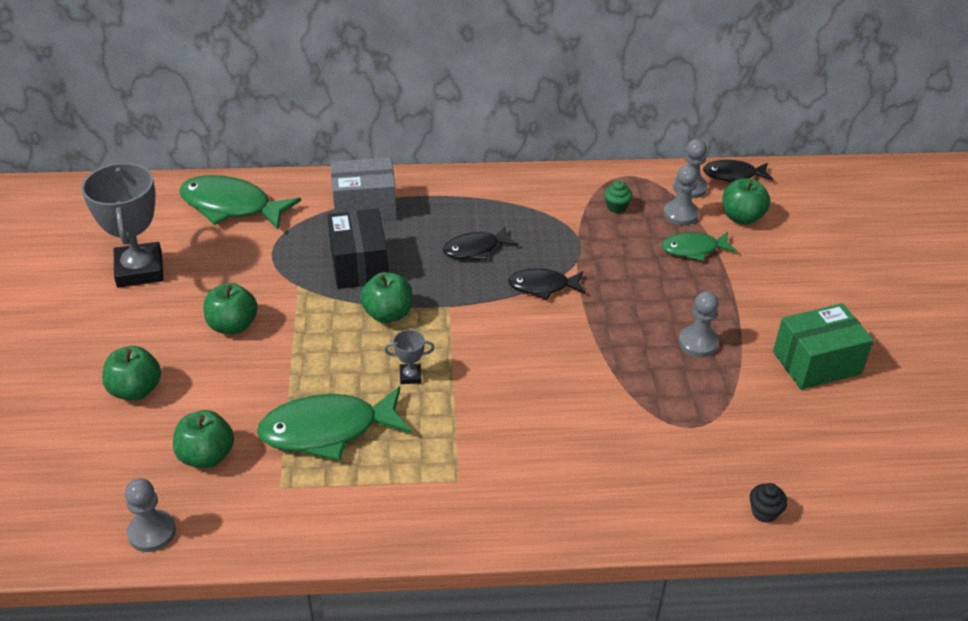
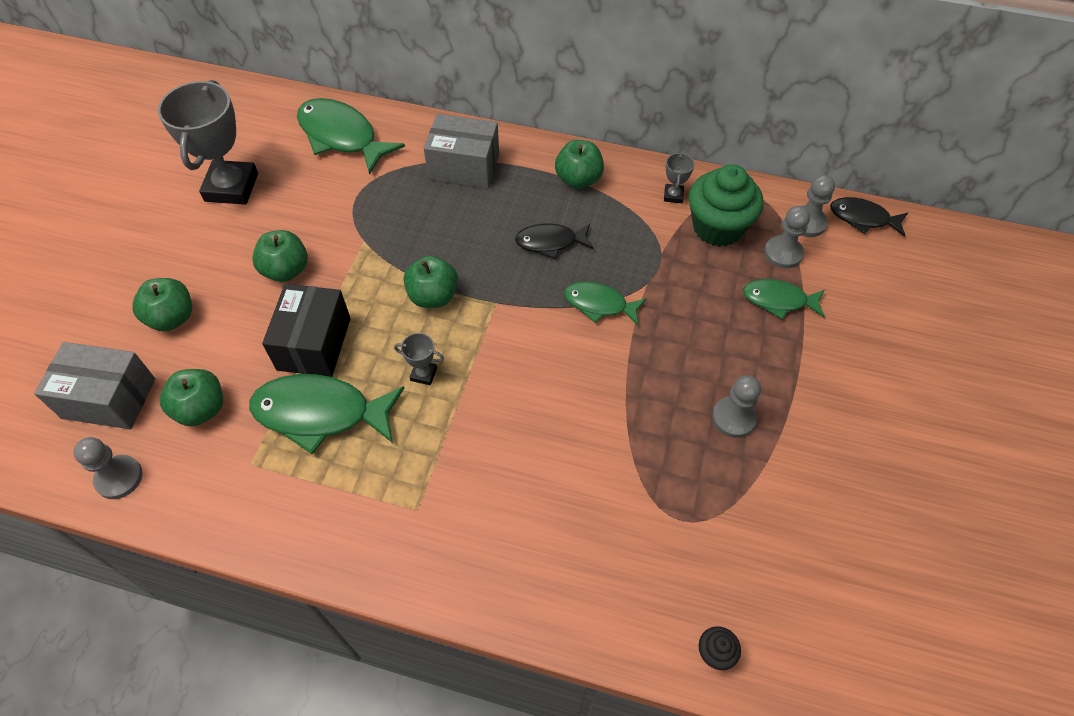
camera: 20 degrees right, 15 degrees up
black box [327,208,389,289] -> black box moved to [262,284,351,377]
black fish [508,268,586,300] -> green fish [564,281,647,326]
green cupcake [604,181,633,213] -> green cupcake [689,164,763,247], size x2.35
green apple [722,178,771,225] -> green apple moved to [555,140,604,189]
green box [773,303,874,390] -> none
none -> grey box [34,342,155,429]
none -> grey trophy [664,152,695,203]

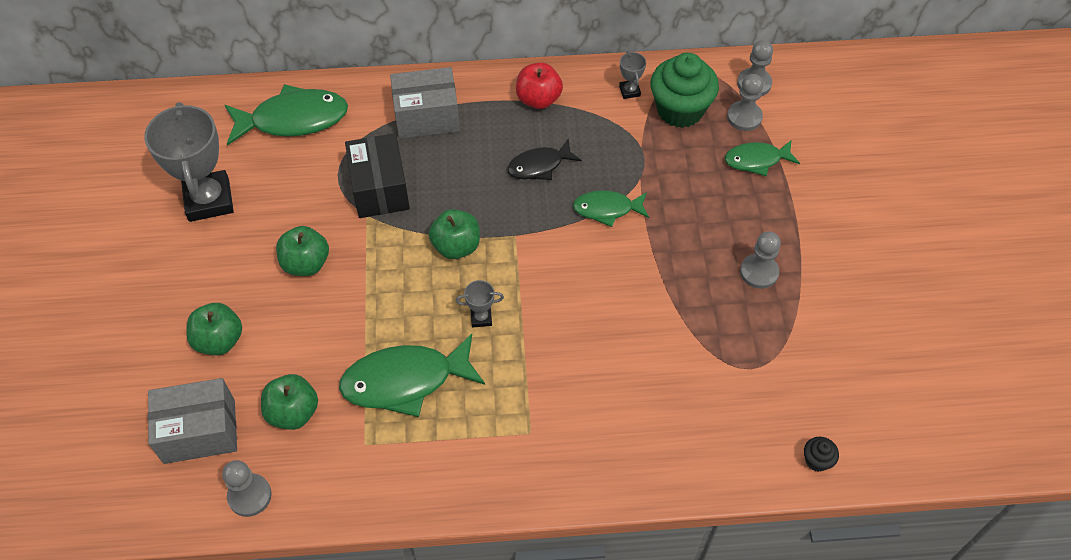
camera: 20 degrees left, 0 degrees up
black box [262,284,351,377] -> black box moved to [345,133,410,218]
green fish [297,98,405,175] -> green fish turned 150 degrees clockwise [225,84,348,146]
green apple [555,140,604,189] -> red apple [516,63,563,109]
black fish [830,197,908,237] -> none

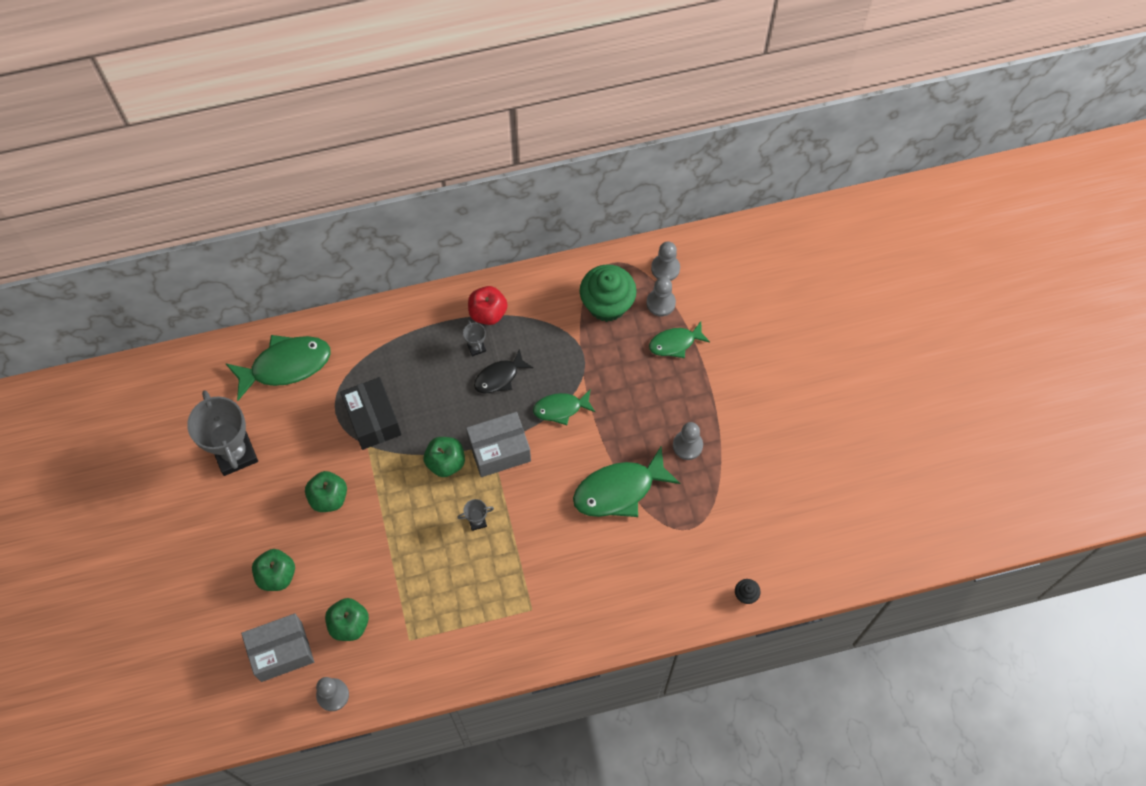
camera: 10 degrees left, 10 degrees up
green fish [339,334,485,417] -> green fish moved to [573,447,680,517]
grey box [390,67,460,139] -> grey box moved to [466,412,531,477]
grey trophy [619,51,646,99] -> grey trophy moved to [463,320,486,356]

